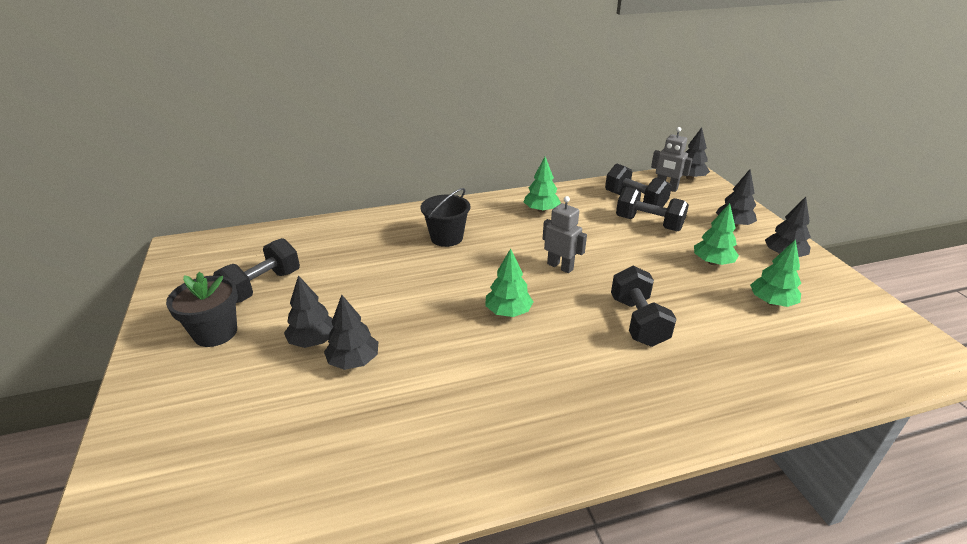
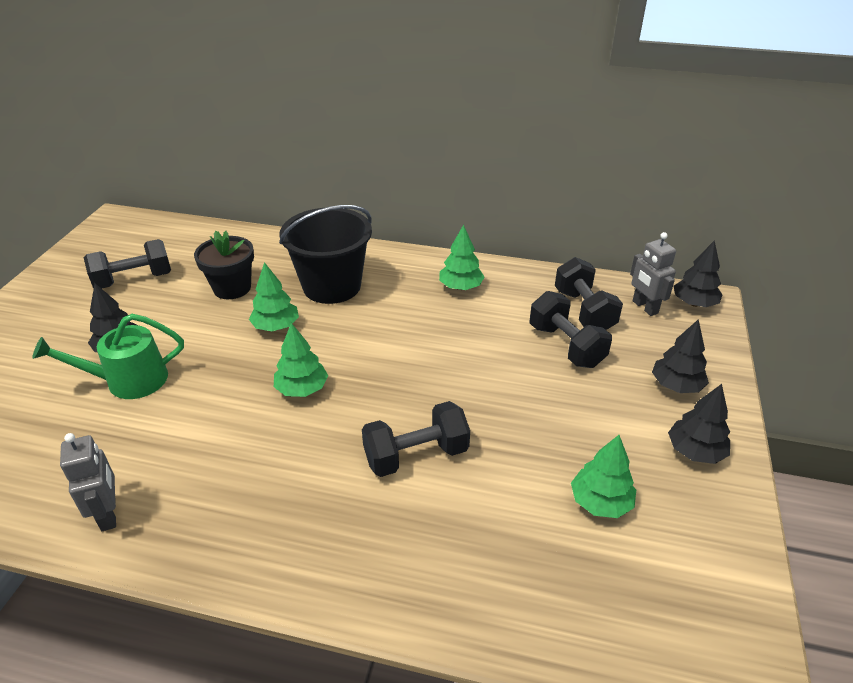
camera: 30 degrees right, 5 degrees up
black flower pot [166,271,238,347] -> black flower pot moved to [194,230,254,299]
black tree [324,295,378,370] -> green watering can [32,314,184,399]
black bucket [421,188,470,247] -> black bucket [279,205,372,304], size x1.58
grey robot [543,196,587,273] -> grey robot moved to [60,433,116,531]
black dumbbell [611,266,676,347] -> black dumbbell turned 45 degrees clockwise [362,401,470,477]
green tree [694,203,739,265] -> green tree moved to [249,262,299,331]

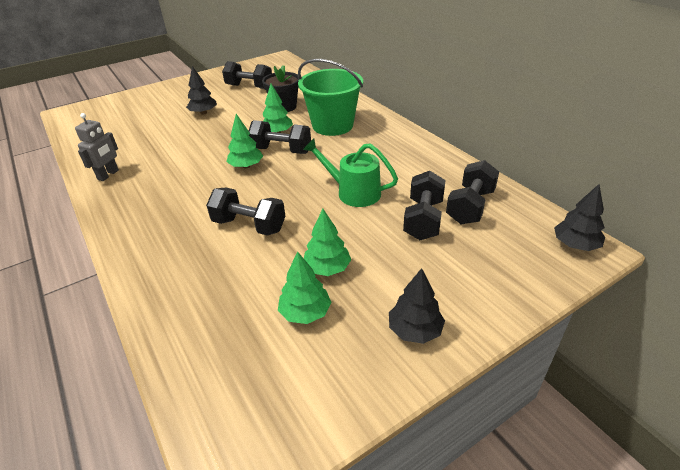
camera: 45 degrees right, 0 degrees up
green watering can [32,314,184,399] -> green watering can moved to [303,139,398,207]
black bucket [279,205,372,304] -> green bucket [298,59,363,136]
green tree [439,225,485,290] -> green tree moved to [304,209,351,276]
grey robot [630,232,676,316] -> none
black tree [652,319,709,393] -> none
none -> black dumbbell [249,120,311,154]

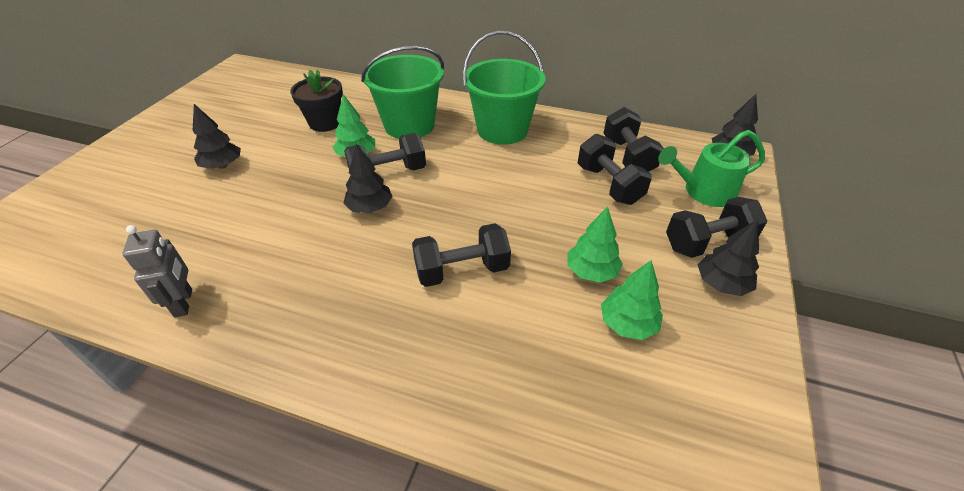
camera: 40 degrees left, 5 degrees up
black dumbbell [222,61,272,89] -> black dumbbell moved to [666,197,767,258]
green tree [227,114,263,169] -> black tree [343,144,393,213]
green watering can [303,139,398,207] -> green watering can moved to [658,130,765,207]
none -> green bucket [463,31,546,145]

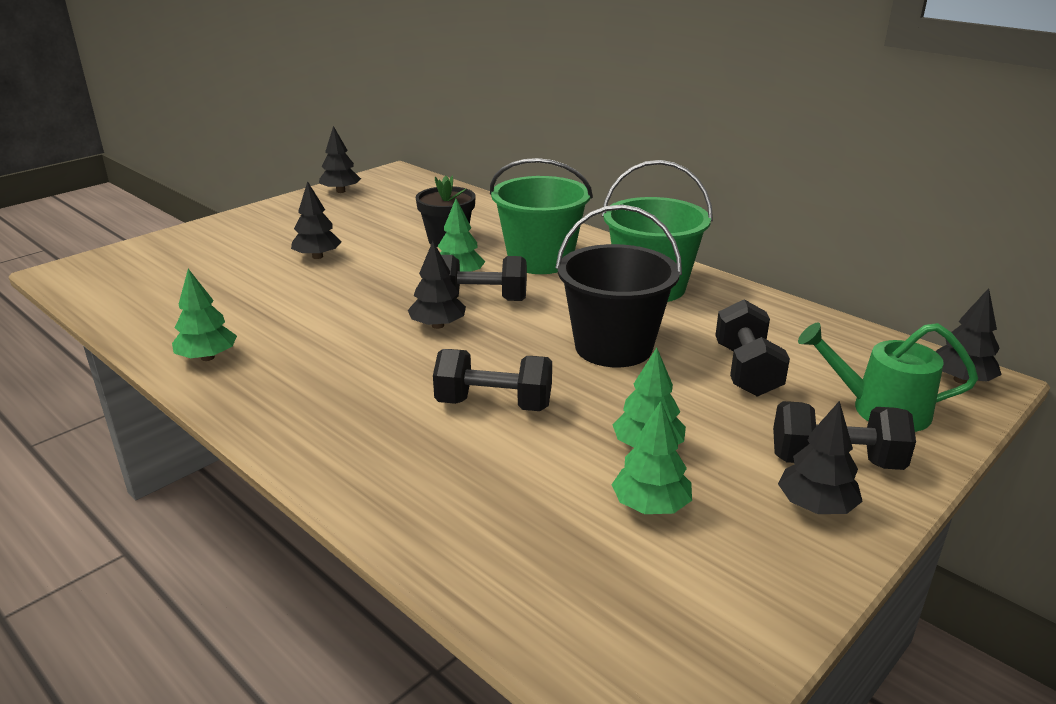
camera: 25 degrees right, 15 degrees down
grey robot [123,225,192,317] -> green tree [172,269,237,361]
black dumbbell [604,107,664,172] -> none
none -> black tree [319,126,361,193]
none -> black bucket [555,205,682,367]

